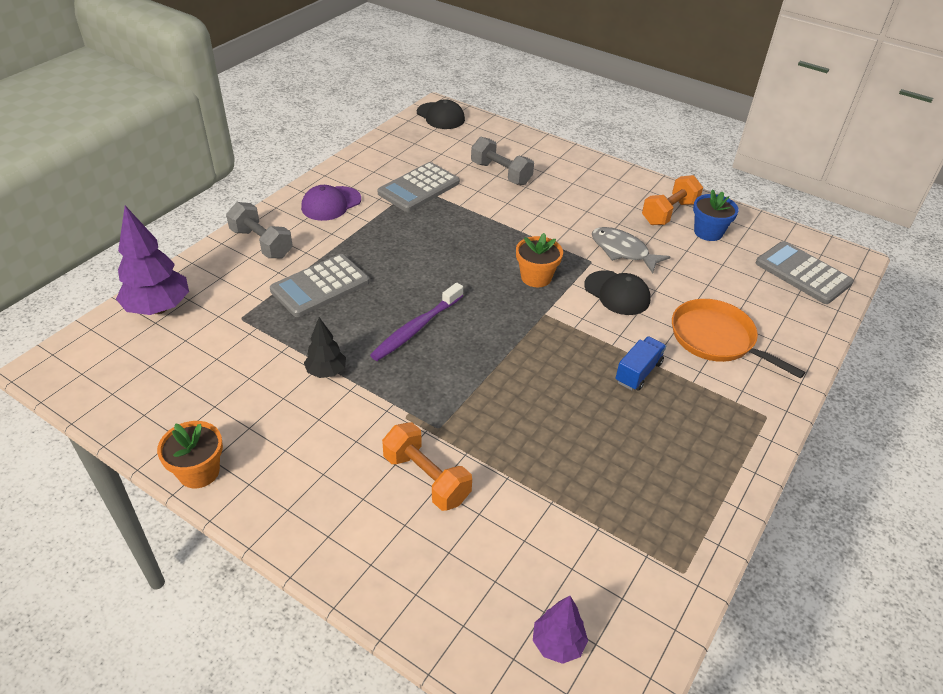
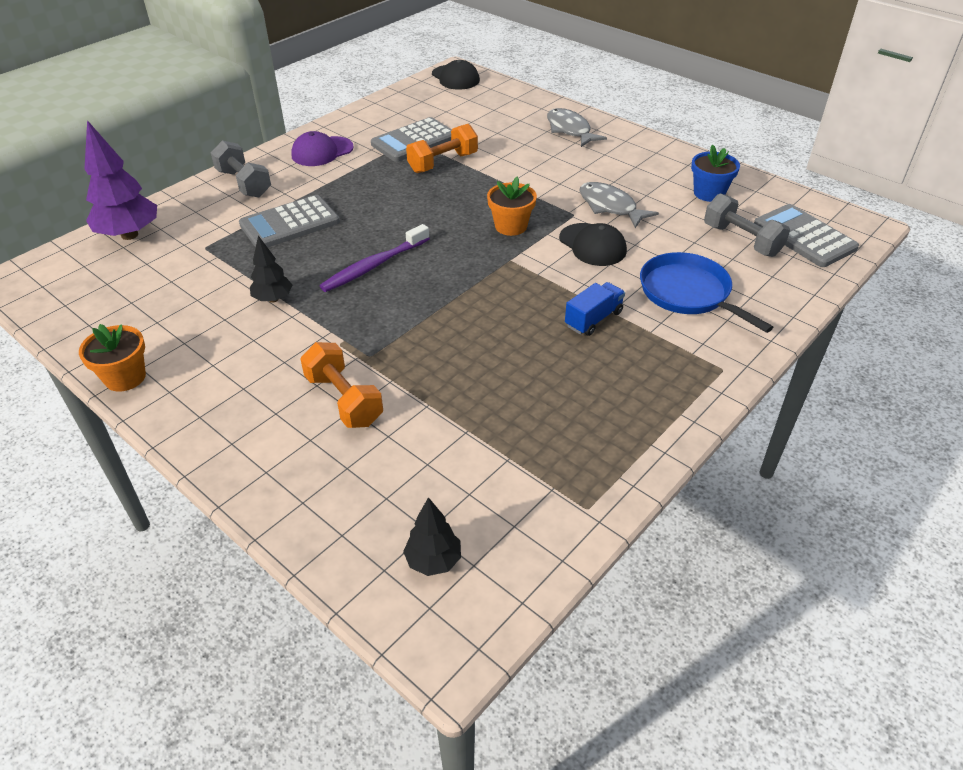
camera: 10 degrees right, 0 degrees up
grey dumbbell [471,137,534,185] -> grey dumbbell moved to [704,193,790,257]
purple tree [533,596,588,664] -> black tree [403,497,461,576]
orange dumbbell [642,175,703,225] -> orange dumbbell moved to [406,124,478,173]
orange pan [672,299,806,379] -> blue pan [640,252,773,333]
none -> grey fish [547,108,607,147]

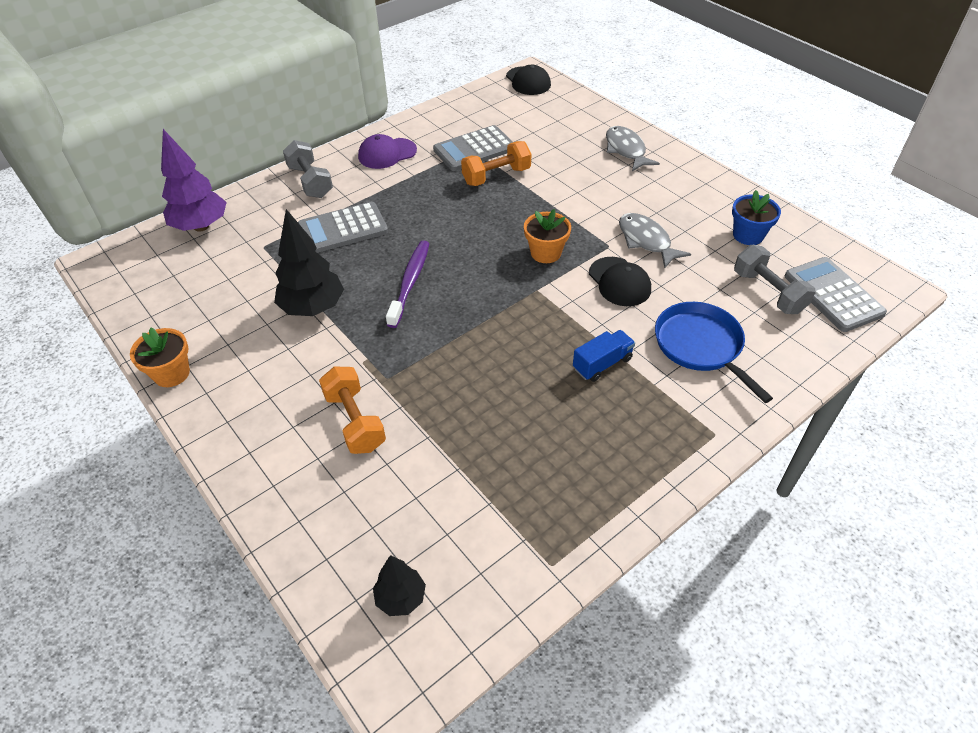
camera: 10 degrees right, 5 degrees up
black tree [250,236,292,303] -> black tree [274,209,344,316], size x1.76
purple toothbrush [320,224,430,292] -> purple toothbrush turned 135 degrees clockwise [386,240,430,328]

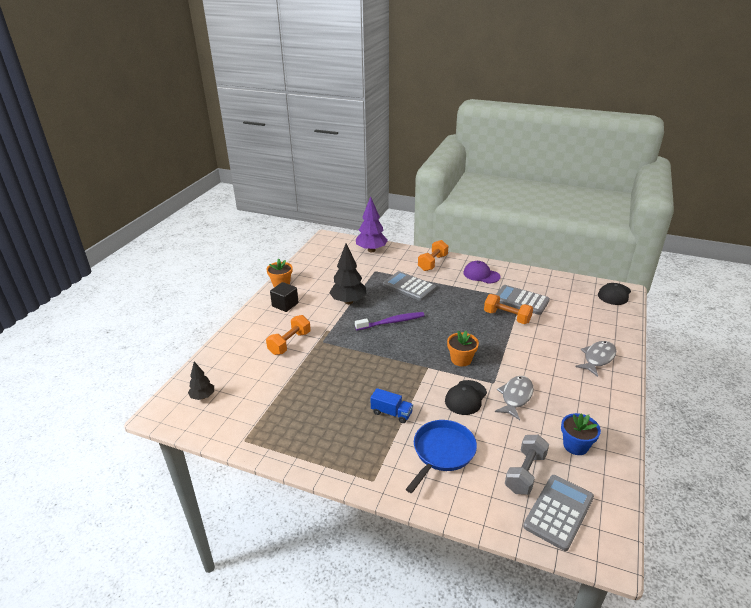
camera: 60 degrees right, 15 degrees down
grey dumbbell [283,140,333,198] -> orange dumbbell [418,240,448,271]
none -> black cube [270,282,299,312]

